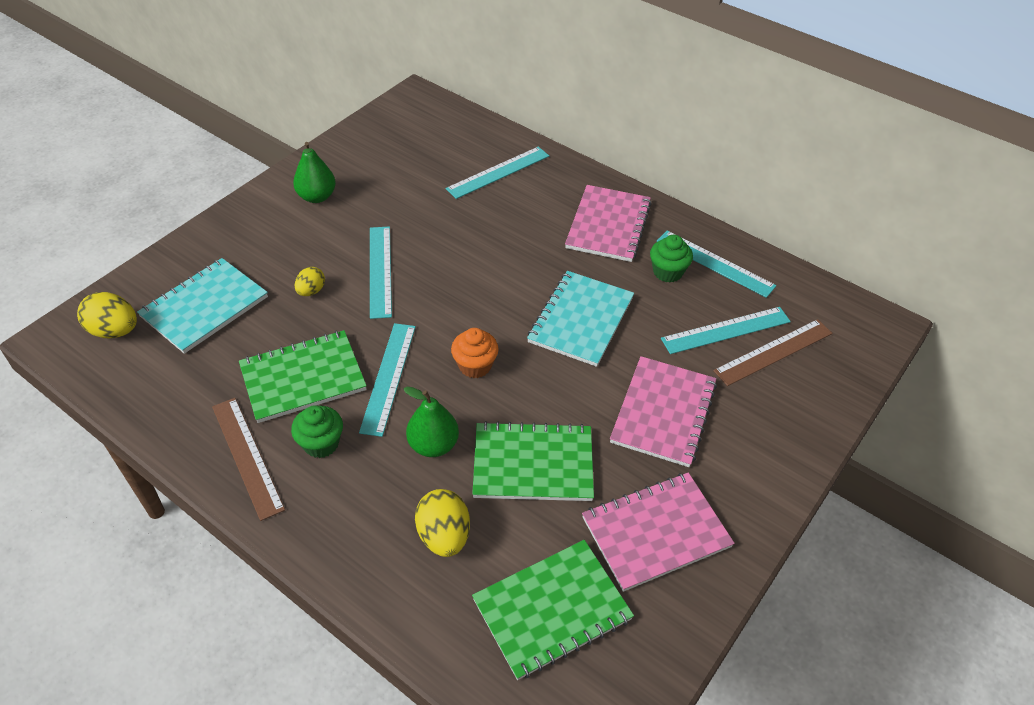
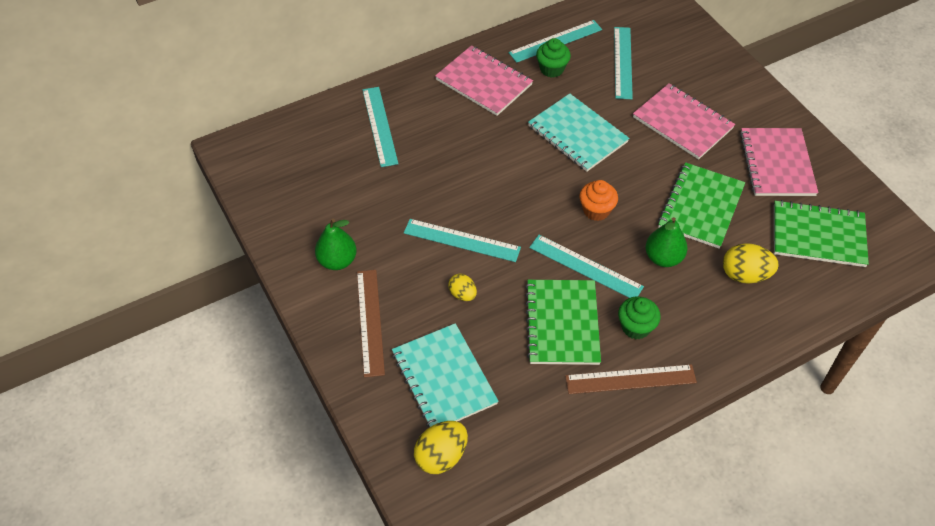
camera: 65 degrees left, 5 degrees up
green notebook [472,540,634,680] -> green notebook turned 75 degrees counterclockwise [774,200,869,267]
brown ruler [713,319,833,386] -> brown ruler moved to [357,270,385,378]

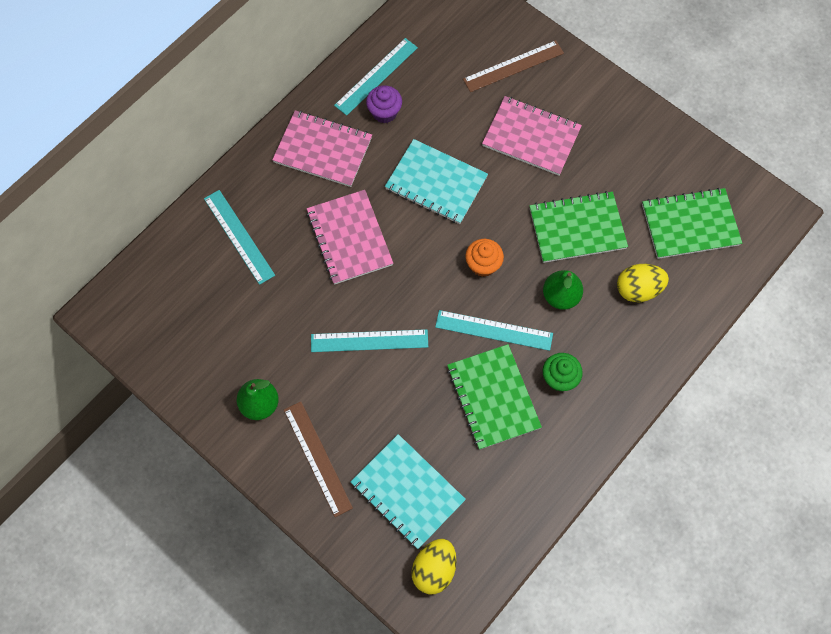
camera: 20 degrees left, 15 degrees up
yellow egg [448,274,477,301] -> none
green cupcake [536,38,571,77] -> purple cupcake [366,85,402,123]
brown ruler [565,364,697,394] -> brown ruler moved to [463,40,564,92]
turquoise ruler [614,27,633,99] -> none
green notebook [658,162,745,249] -> green notebook turned 75 degrees clockwise [529,191,628,263]
pink notebook [740,128,818,196] -> pink notebook moved to [306,190,393,285]

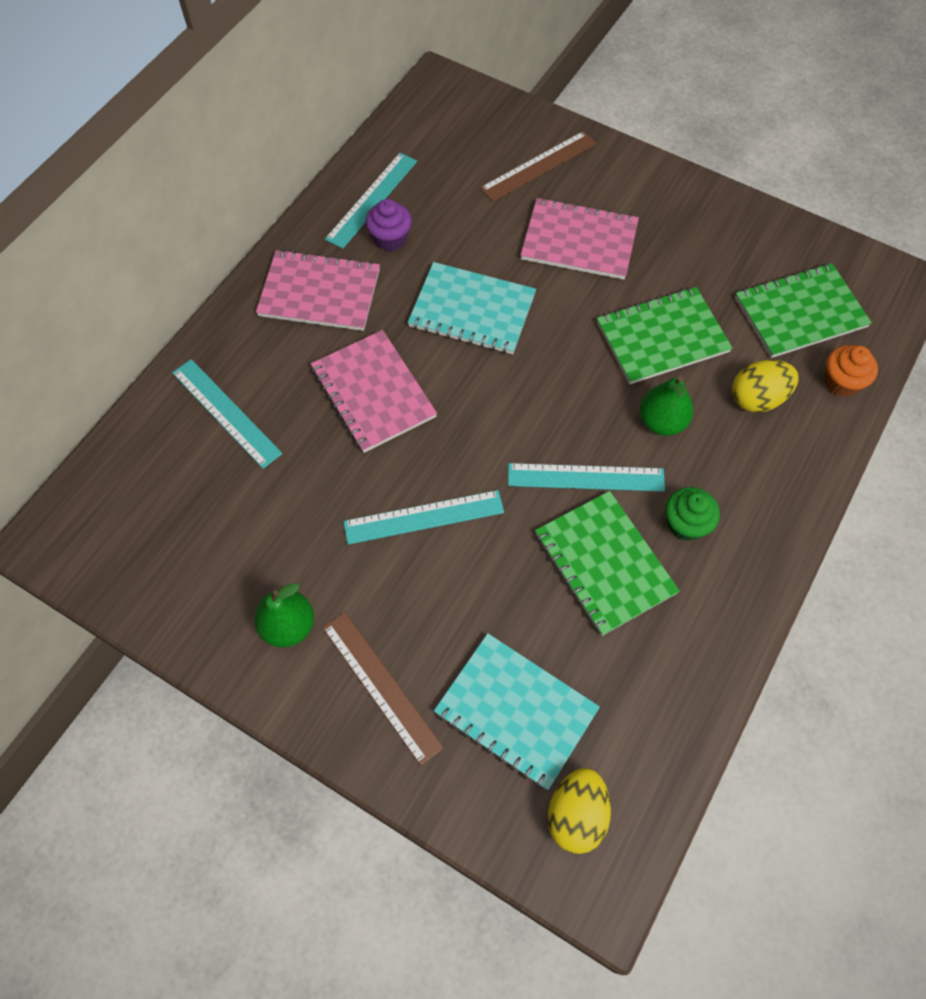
camera: 10 degrees left, 5 degrees down
orange cupcake [465,239,504,277] -> orange cupcake moved to [824,345,878,397]

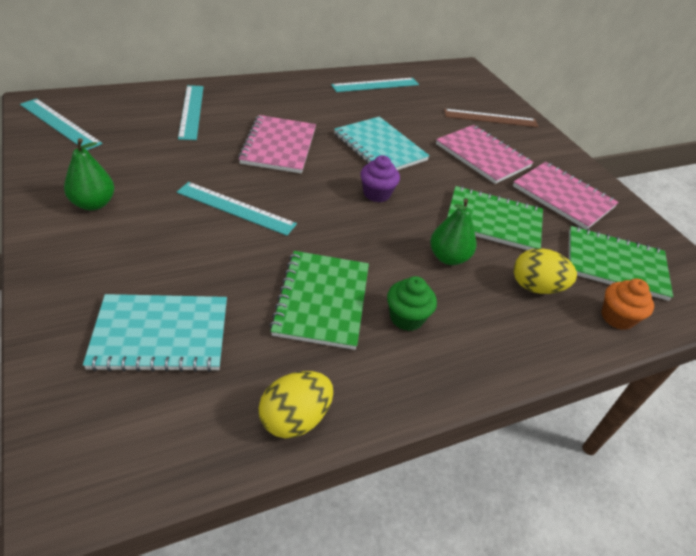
camera: 30 degrees right, 20 degrees down
pink notebook [256,249,380,331] -> pink notebook moved to [513,162,619,230]
brown ruler [323,612,444,765] -> none
purple cupcake [366,199,412,251] -> purple cupcake moved to [360,155,400,202]
turquoise notebook [434,633,600,790] -> turquoise notebook turned 75 degrees counterclockwise [83,294,227,372]
turquoise ruler [508,463,665,491] -> turquoise ruler moved to [20,99,103,150]
yellow egg [548,768,611,854] -> yellow egg moved to [259,371,333,438]

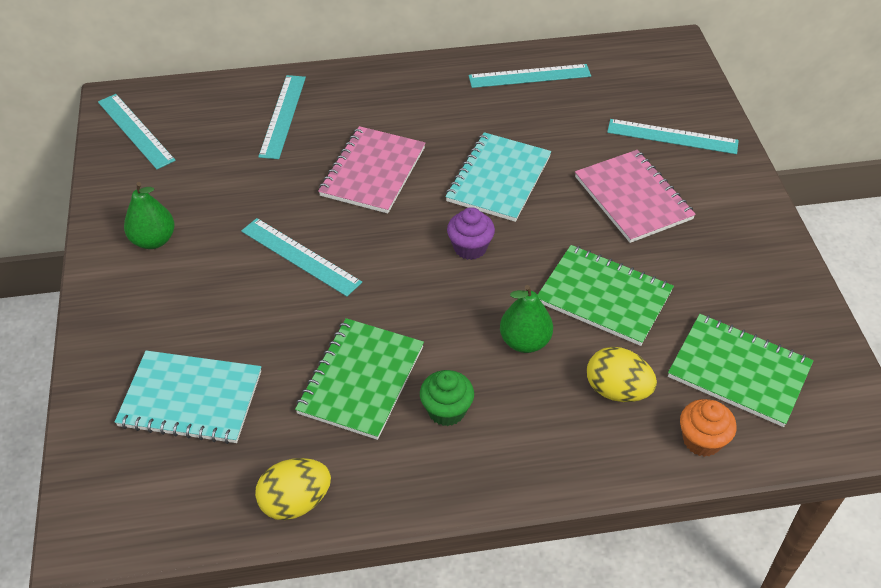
camera: 20 degrees right, 5 degrees up
turquoise notebook [334,117,430,170] -> turquoise notebook turned 45 degrees clockwise [445,132,551,222]
brown ruler [444,109,539,127] -> turquoise ruler [607,119,739,154]
pink notebook [513,162,619,230] -> none

